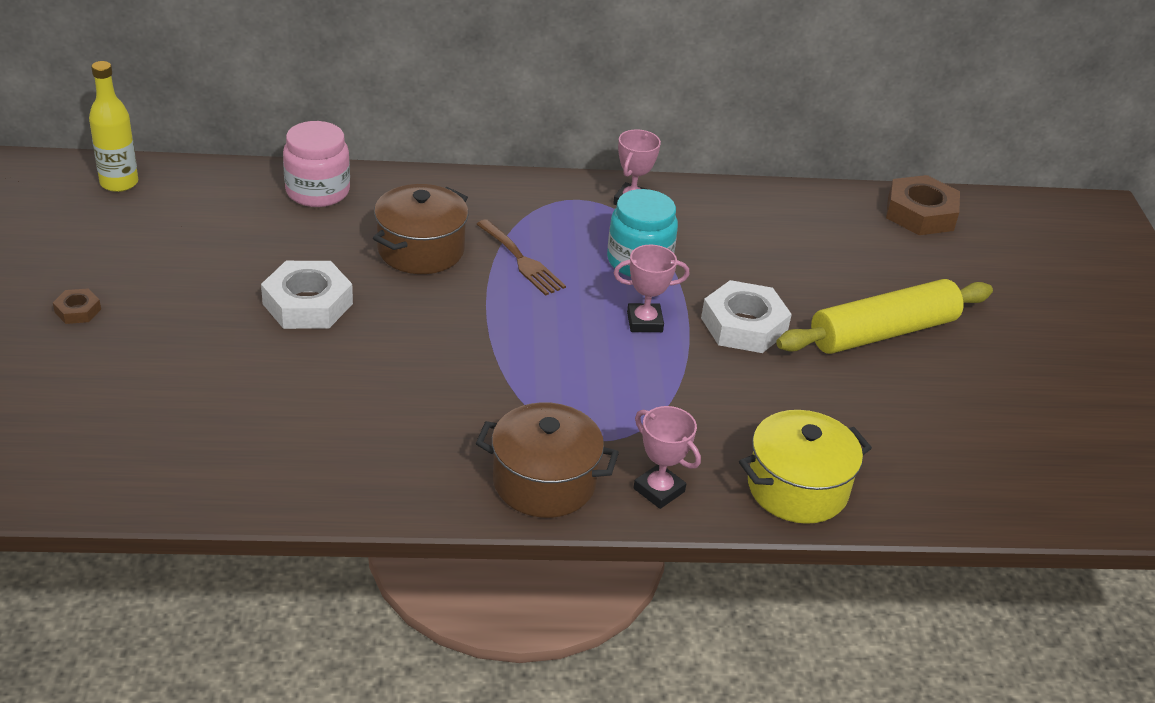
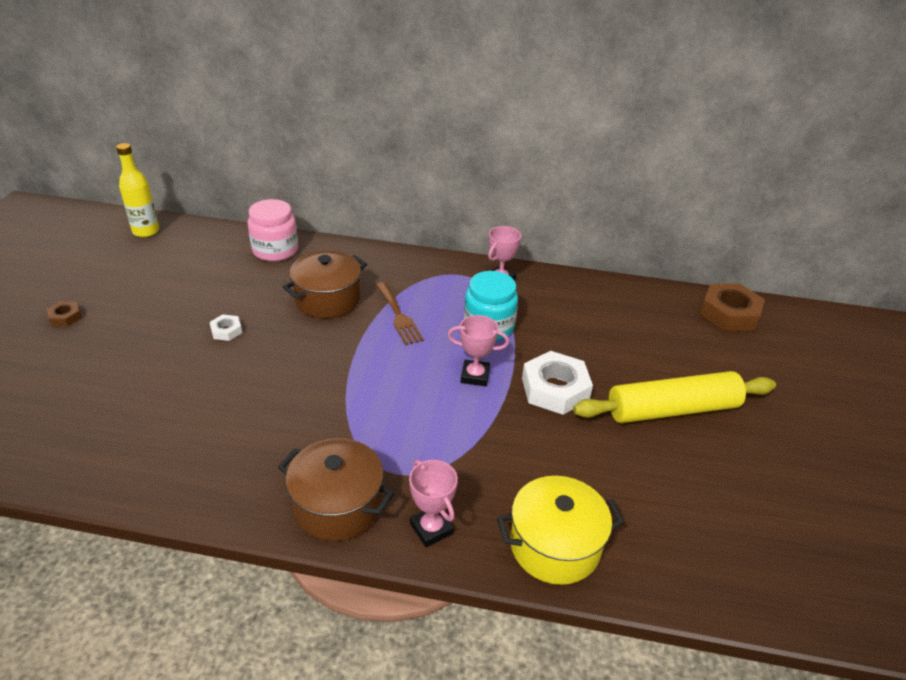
camera: 15 degrees right, 0 degrees up
white nut [261,261,353,329] -> white nut [210,314,242,341], size x0.49

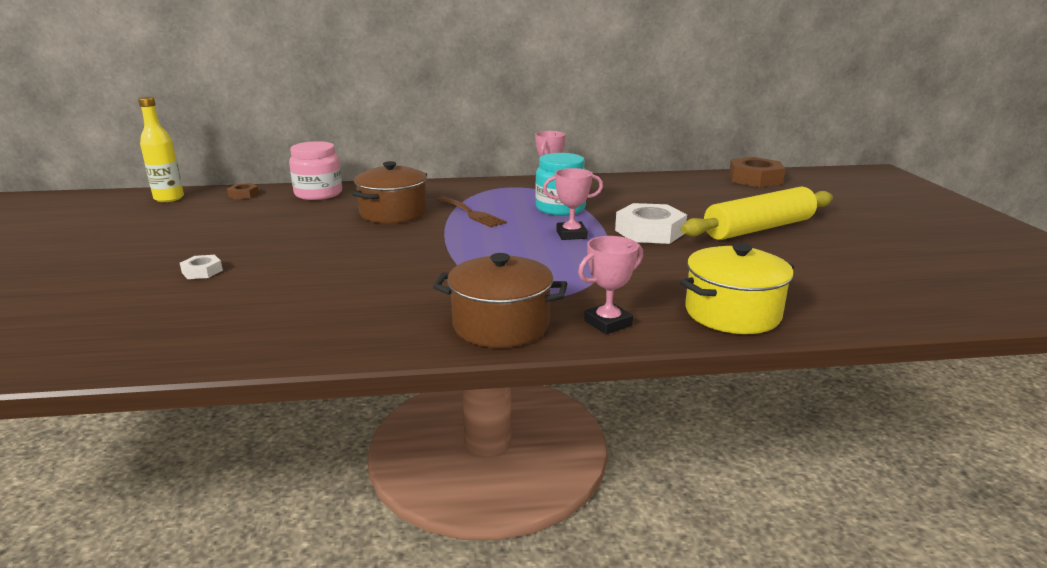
camera: 15 degrees left, 15 degrees down
brown nut [47,301,82,326] -> brown nut moved to [227,183,259,199]
white nut [210,314,242,341] -> white nut moved to [180,255,223,279]
pink trophy [409,460,458,547] -> pink trophy turned 75 degrees counterclockwise [578,236,643,334]

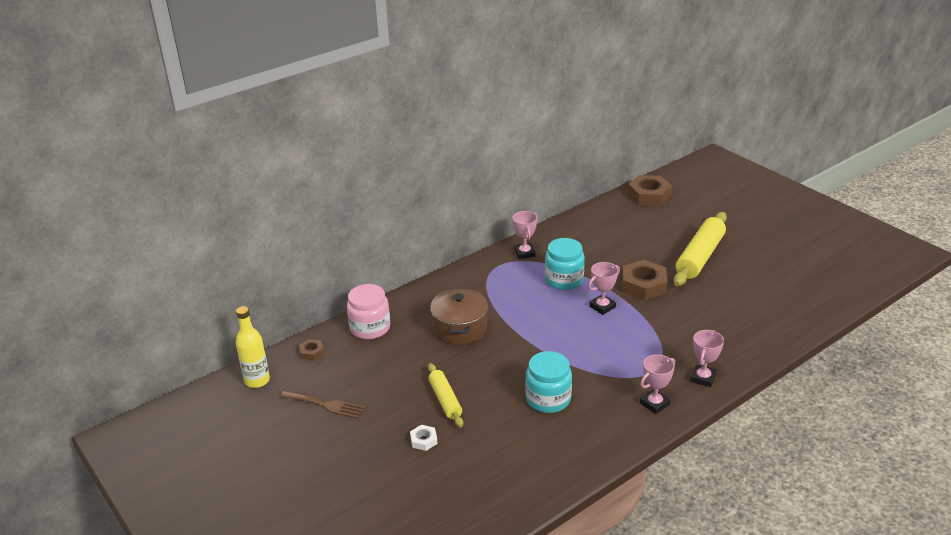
camera: 30 degrees left, 10 degrees up
brown pot [433,253,567,348] -> pink trophy [640,354,675,414]
brown fork [436,196,507,228] -> brown fork moved to [280,391,366,419]
white nut [615,203,687,244] -> brown nut [622,260,668,300]
yellow pot [680,243,794,334] -> none
none -> yellow rolling pin [428,363,463,427]
none -> turquoise jar [526,351,572,413]

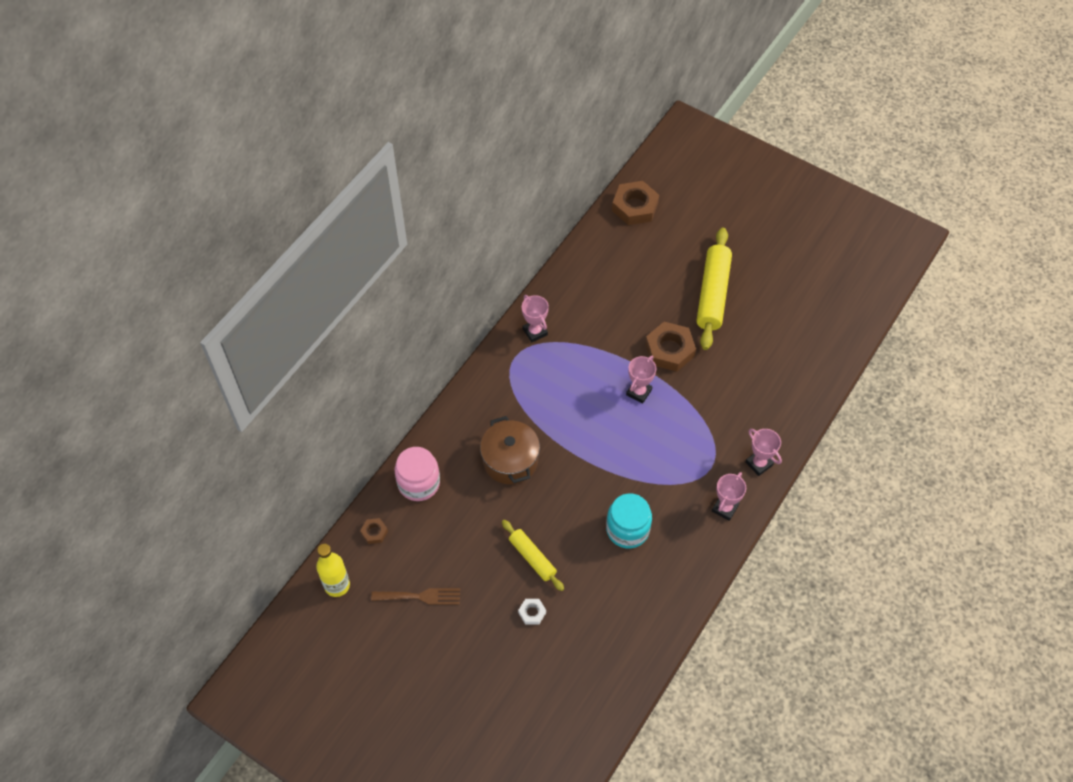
camera: 20 degrees left, 25 degrees up
turquoise jar [545,238,585,290] -> none
pink trophy [690,330,724,387] -> pink trophy turned 45 degrees counterclockwise [745,429,782,476]

